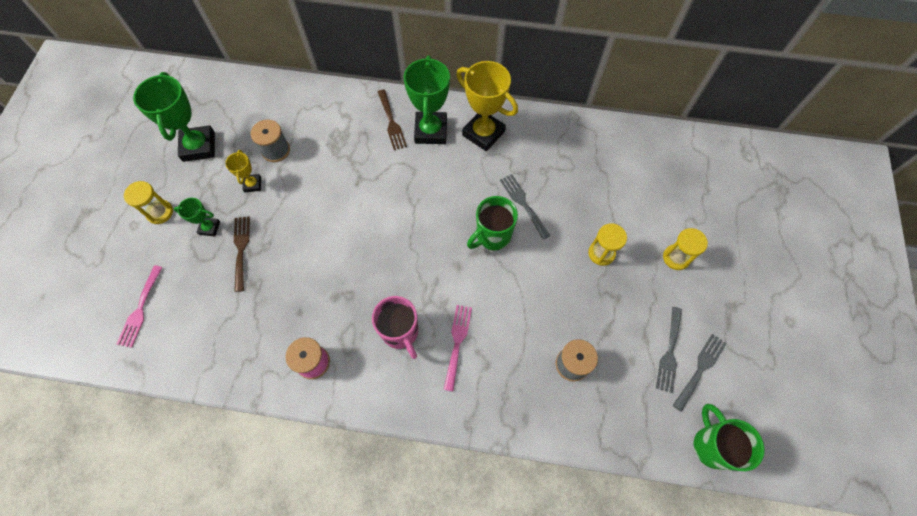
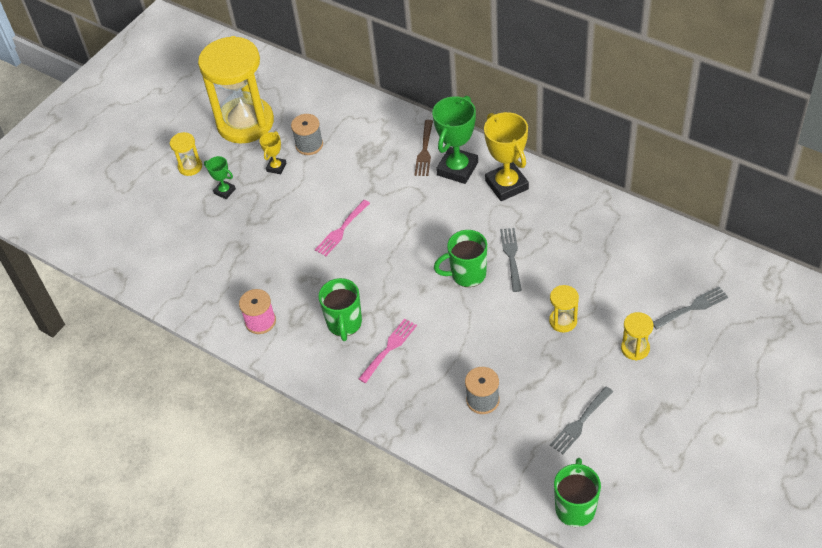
camera: 30 degrees right, 15 degrees down
pink fork [116,265,163,348] -> pink fork moved to [315,200,370,256]
green trophy [133,72,215,162] -> yellow hourglass [198,36,274,144]
brown fork [234,217,250,292] -> none
pink mug [372,296,418,359] -> green mug [318,278,362,341]
grey fork [673,334,727,412] -> grey fork moved to [653,287,728,329]

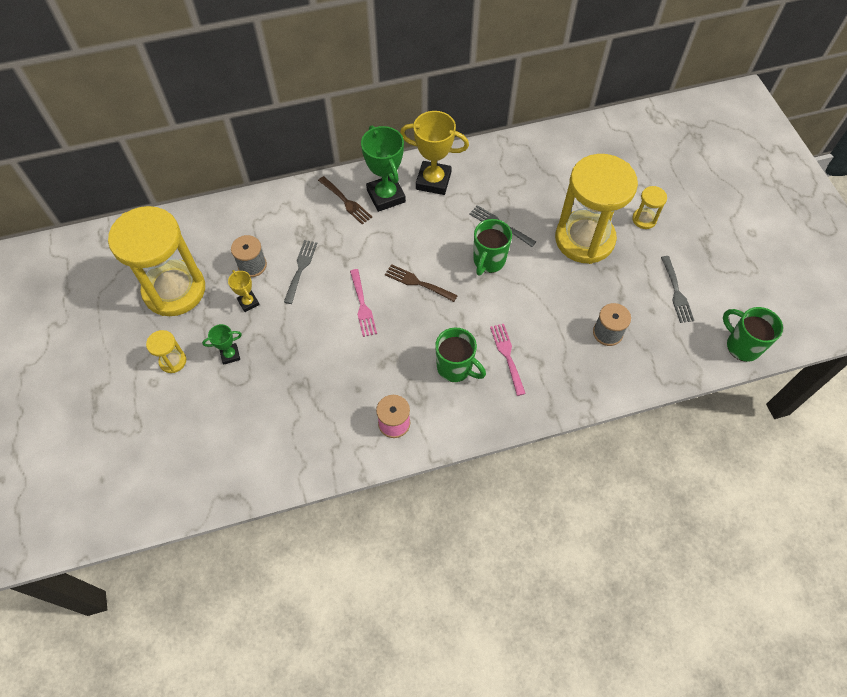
camera: 55 degrees left, 10 degrees up
yellow hourglass [549,285,579,332] -> yellow hourglass [555,154,638,264], size x2.43
grey fork [653,287,728,329] -> grey fork moved to [284,240,317,304]
none -> brown fork [385,264,458,302]

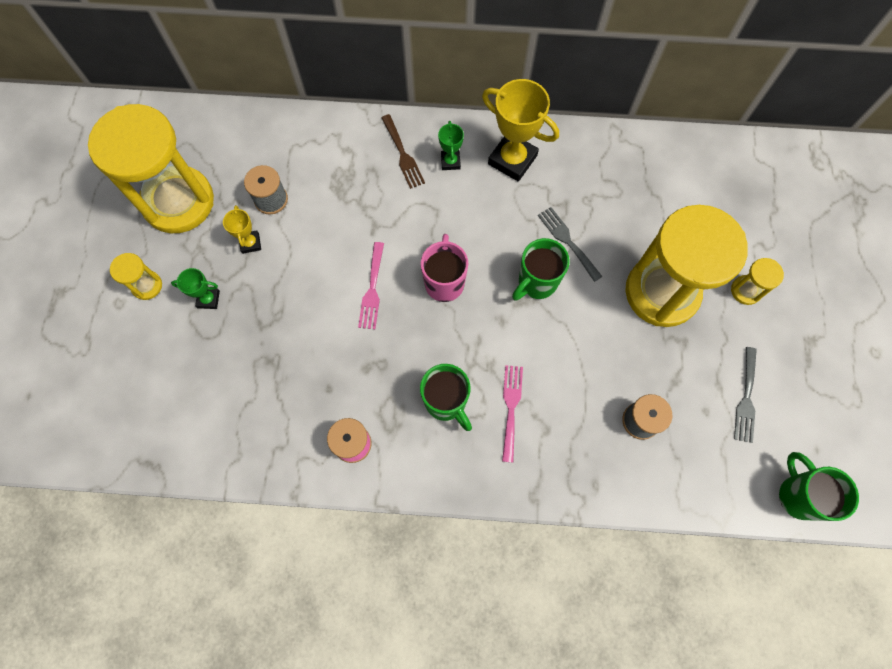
camera: 20 degrees right, 10 degrees up
grey fork [284,240,317,304] -> none
green trophy [361,125,406,212] -> green trophy [438,121,464,170], size x0.51
brown fork [385,264,458,302] -> pink mug [421,234,468,302]

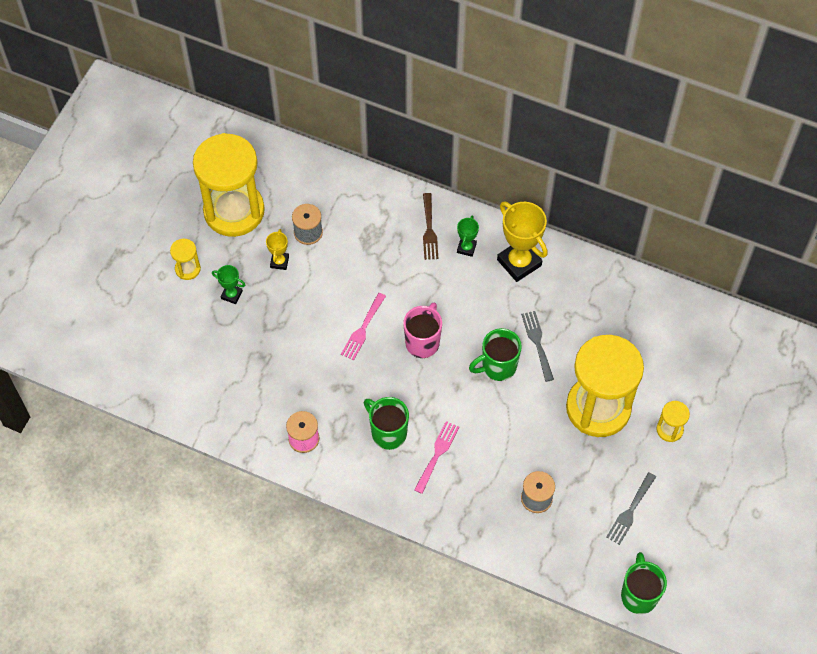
camera: 20 degrees right, 10 degrees down
green mug [420,364,472,431] -> green mug turned 150 degrees clockwise [364,397,409,450]

